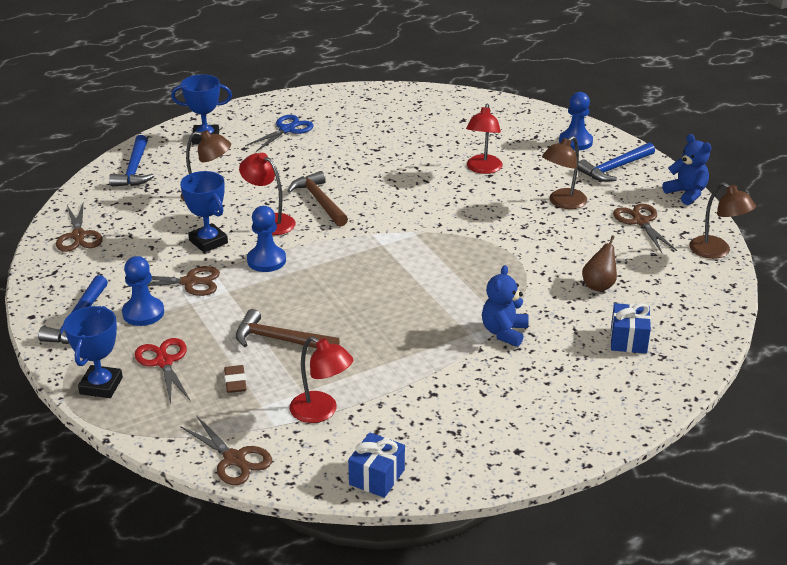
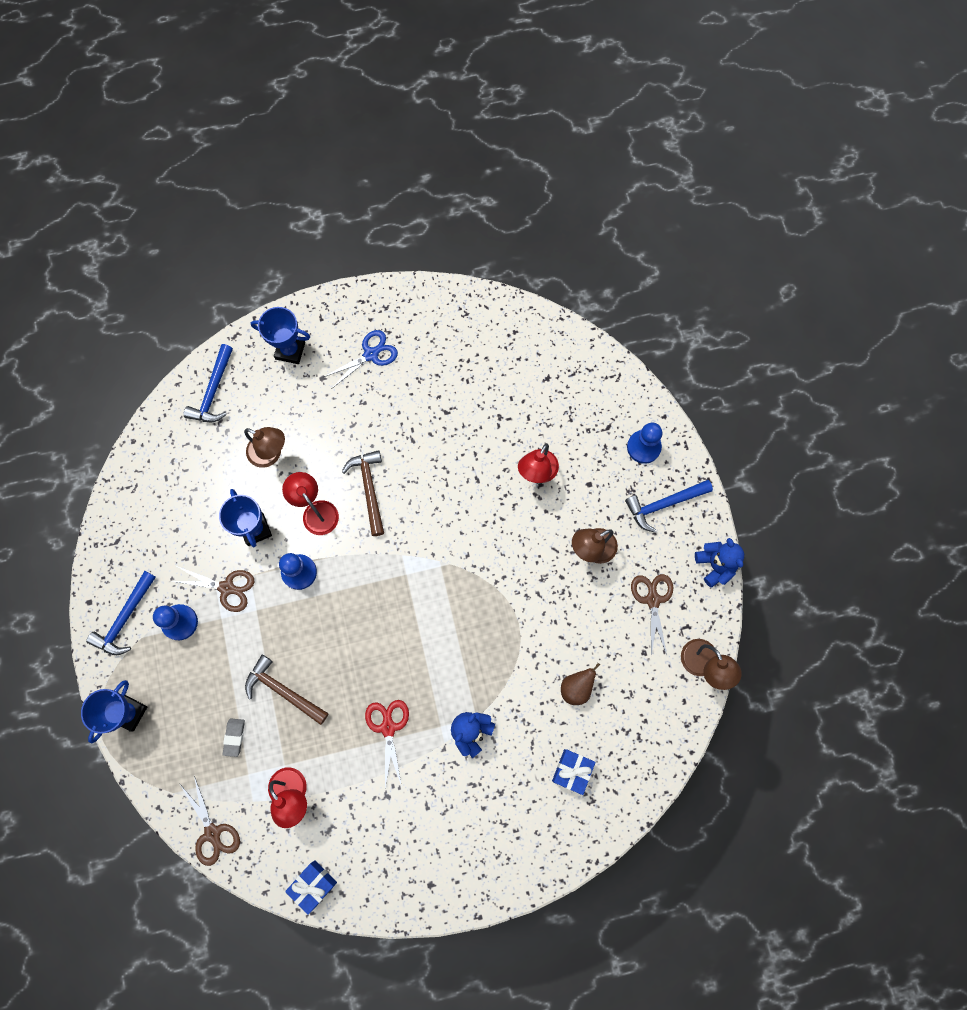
camera: 15 degrees right, 40 degrees up
brown scissors [56,203,103,252] -> none
red scissors [134,338,191,404] -> red scissors moved to [365,700,409,788]
brown eraser [224,365,246,393] -> grey eraser [223,719,245,757]

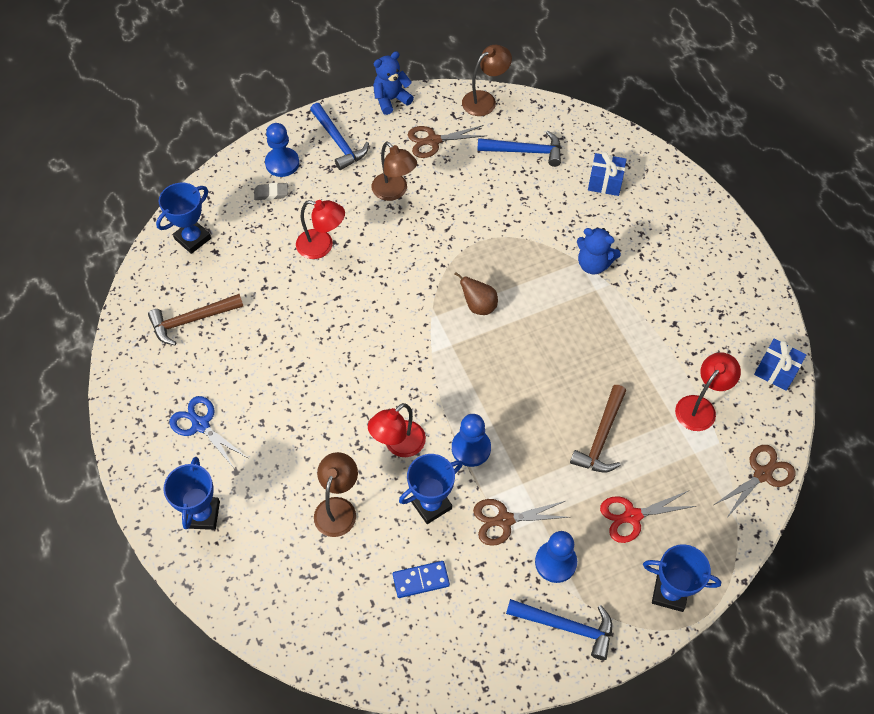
camera: 100 degrees left, 15 degrees down
brown scissors [173,567,255,612] -> brown scissors turned 105 degrees counterclockwise [473,499,570,546]
blue hammer [184,344,233,422] -> blue hammer moved to [477,131,561,167]
grey eraser [223,719,245,757] -> grey eraser moved to [254,183,288,200]
brown hammer [342,450,384,536] -> brown hammer moved to [148,294,243,345]
red scissors [365,700,409,788] -> red scissors moved to [600,491,696,543]
brown pear [561,663,600,705] -> brown pear moved to [454,272,498,315]
none -> blue trophy [156,183,211,254]
none -> blue domino [393,561,450,598]

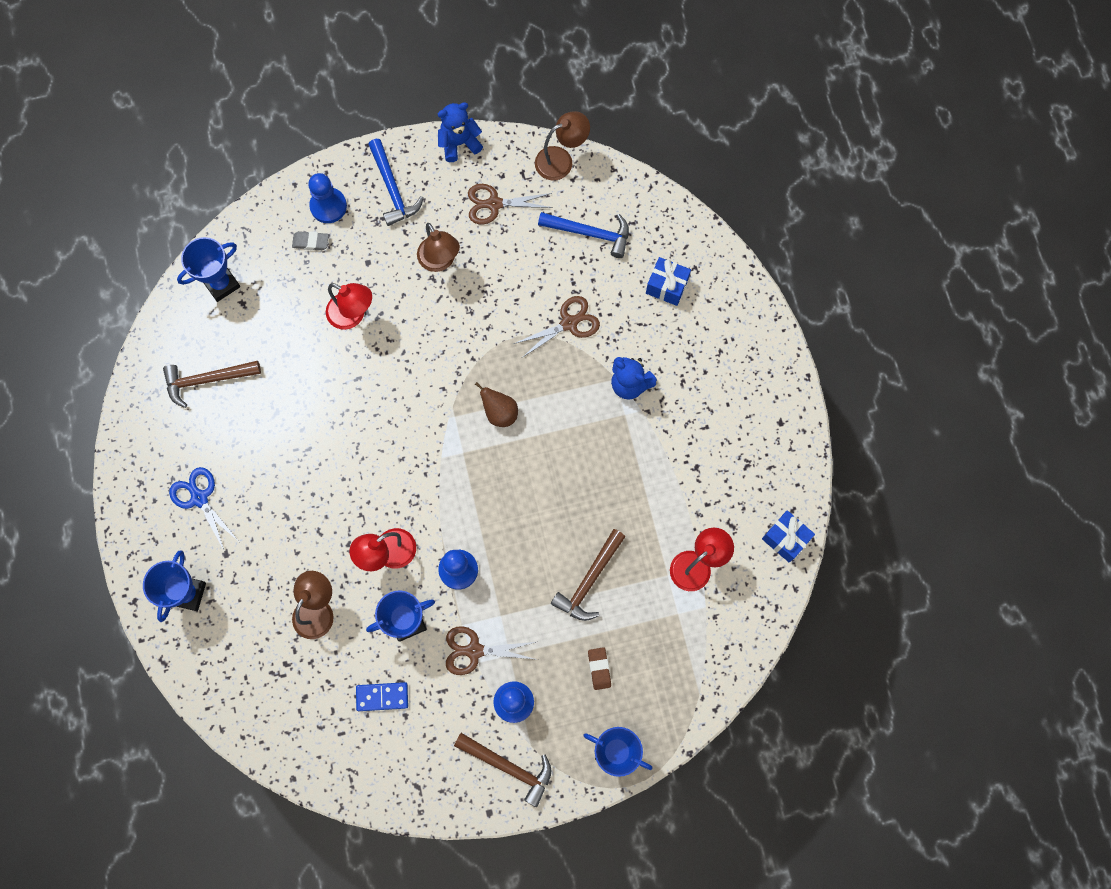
camera: 10 degrees right, 15 degrees up
blue hammer [506,599,612,660] -> brown hammer [454,733,551,807]
red scissors [600,491,696,543] -> brown eraser [588,647,611,690]
brown scissors [714,445,796,516] -> brown scissors moved to [513,296,600,358]

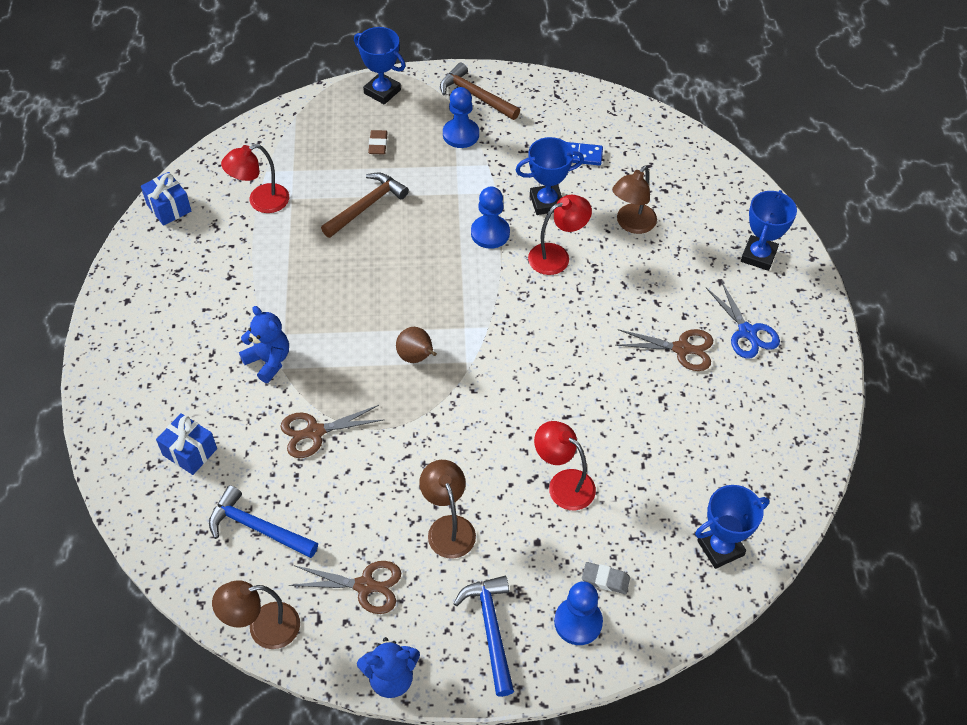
camera: 170 degrees left, 20 degrees down
brown hammer [163,361,261,408] -> none
brown scissors [446,626,538,675] -> brown scissors moved to [615,329,713,371]

